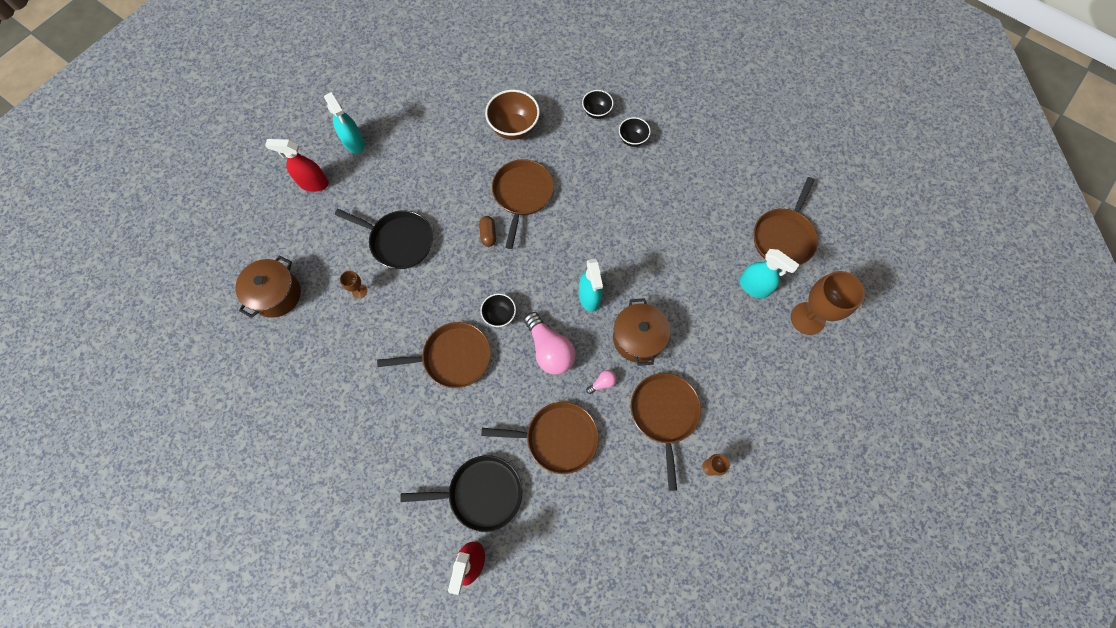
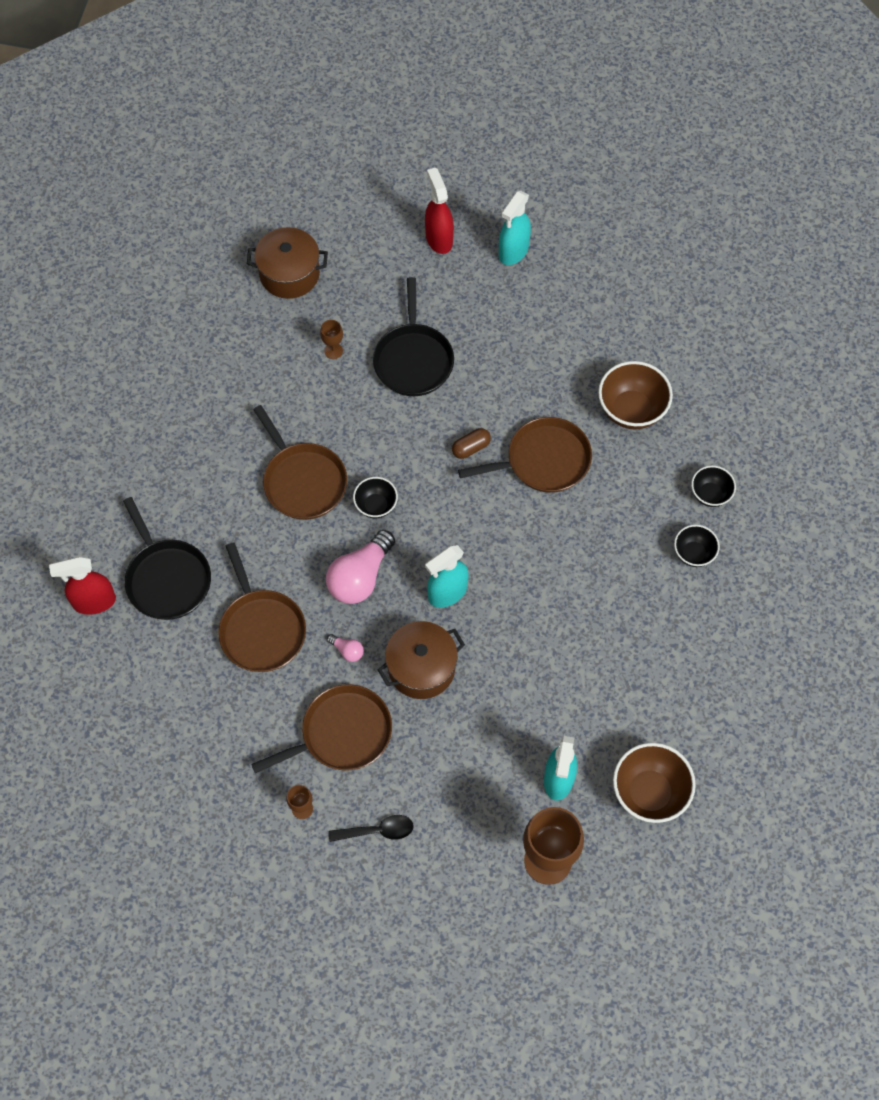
camera: 65 degrees right, 5 degrees down
brown pan [753,177,818,265] -> brown bowl [613,743,696,823]
none -> black spoon [329,815,414,842]

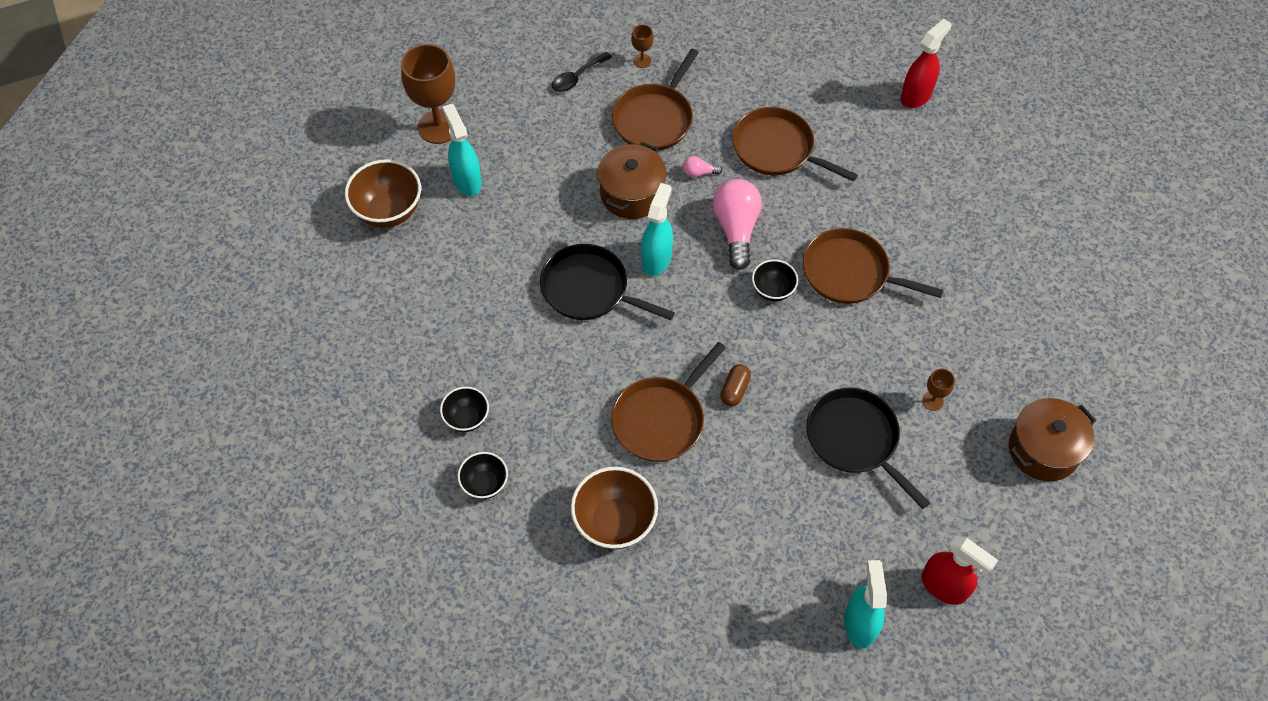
camera: 145 degrees right, 5 degrees down
black pan [123,497,211,620] -> black pan moved to [540,244,675,320]

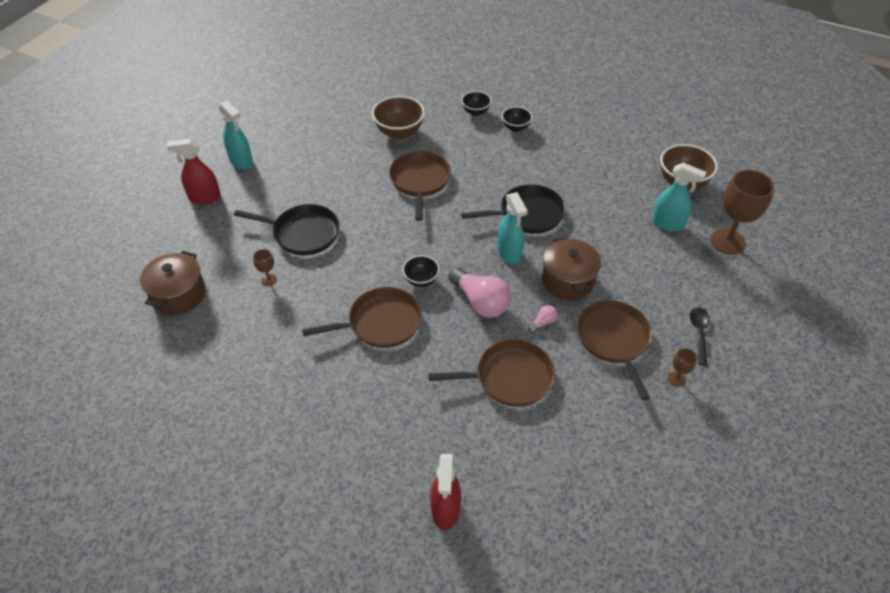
camera: 140 degrees right, 10 degrees down
brown capsule [720,364,751,407] -> none

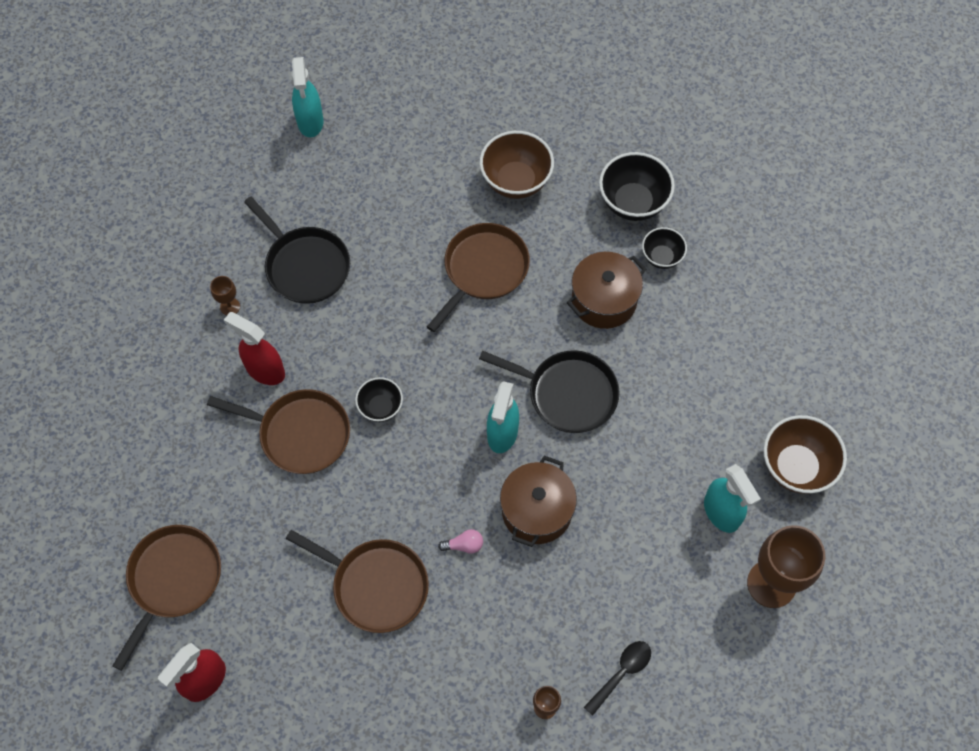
camera: 35 degrees right, 15 degrees up
brown pot [140,251,206,315] -> brown pot moved to [567,252,646,329]
red spray bottle [166,139,221,205] -> red spray bottle moved to [224,312,285,385]
pink light bulb [449,268,511,318] -> none
black bowl [461,91,492,116] -> black bowl [599,152,675,221], size x1.69
brown pan [577,300,652,400] -> brown pan moved to [112,525,221,671]

